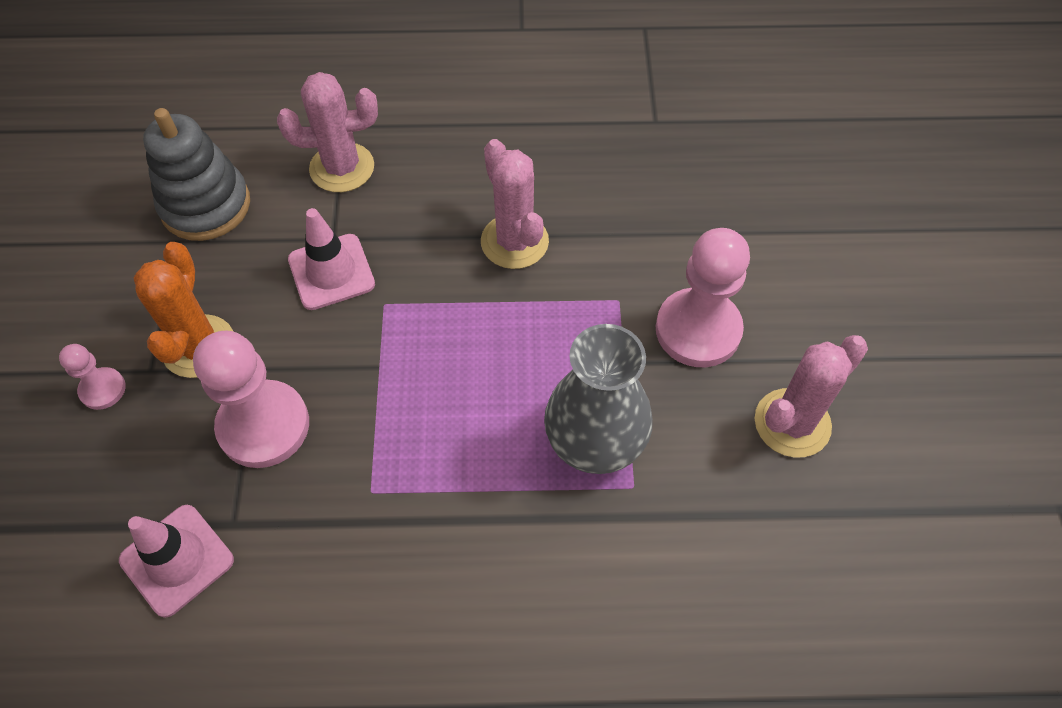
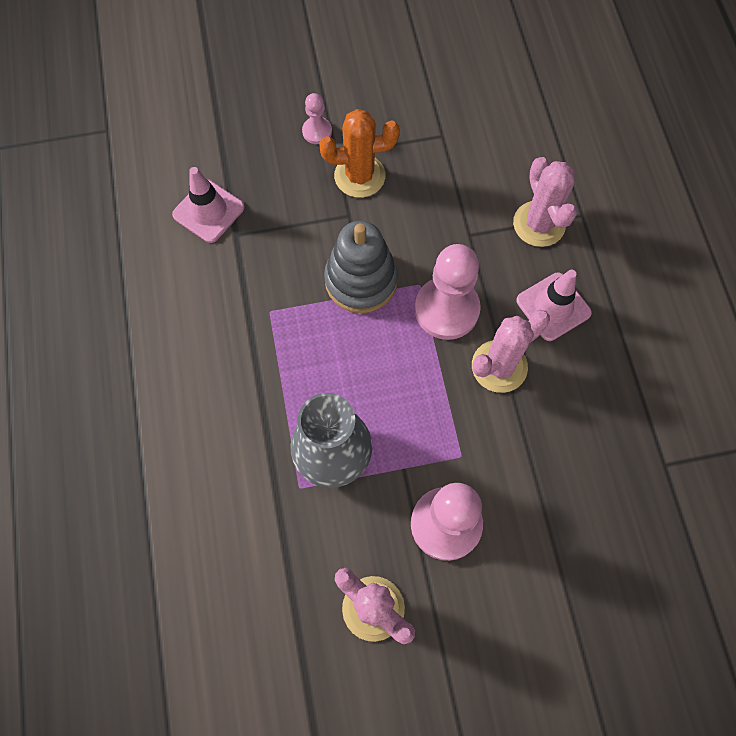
camera: 80 degrees right, 10 degrees up
grey stacking toy [143,108,250,241] -> grey stacking toy moved to [324,221,398,313]
pink pawn [193,330,309,468] -> pink pawn moved to [415,244,481,340]
pink traffic cone [288,208,375,310] -> pink traffic cone moved to [516,270,592,341]

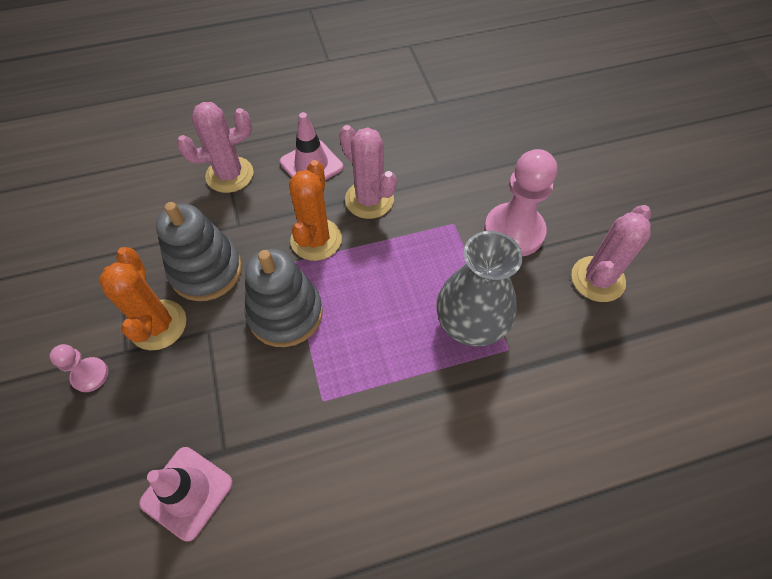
camera: 95 degrees left, 10 degrees down
pink pawn [415,244,481,340] -> orange cactus [289,160,342,261]
none -> grey stacking toy [156,202,242,301]

